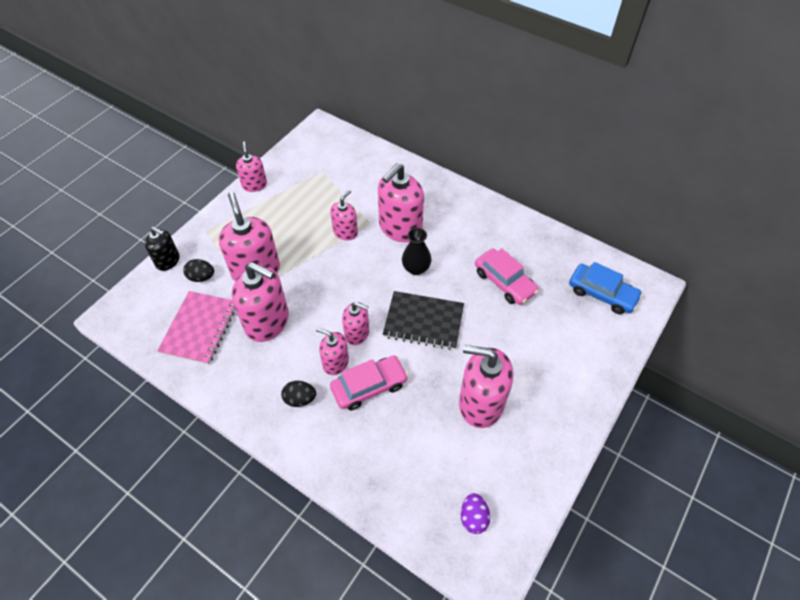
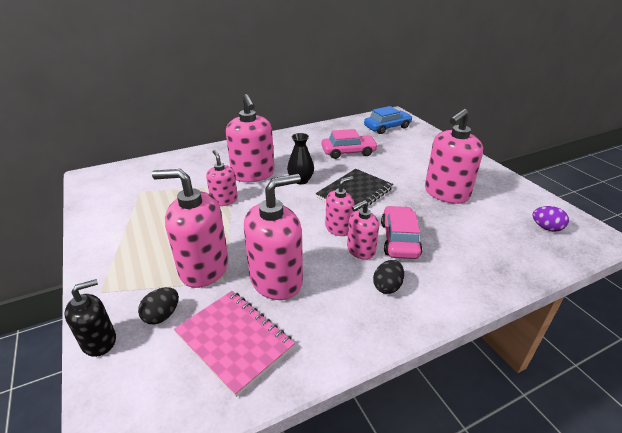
camera: 60 degrees left, 20 degrees down
pink soap dispenser [236,141,267,192] -> none

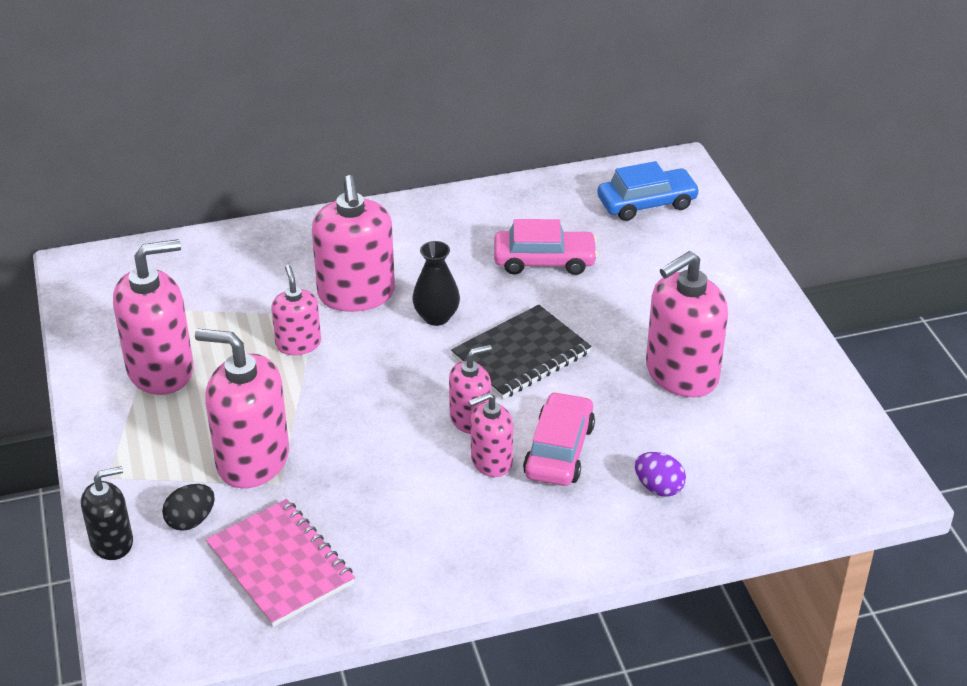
camera: 10 degrees right, 5 degrees up
pink soap dispenser [244,174,303,300] -> pink soap dispenser moved to [113,239,194,395]
black egg [373,260,404,294] -> none
purple egg [533,206,569,232] -> purple egg moved to [635,452,686,497]

